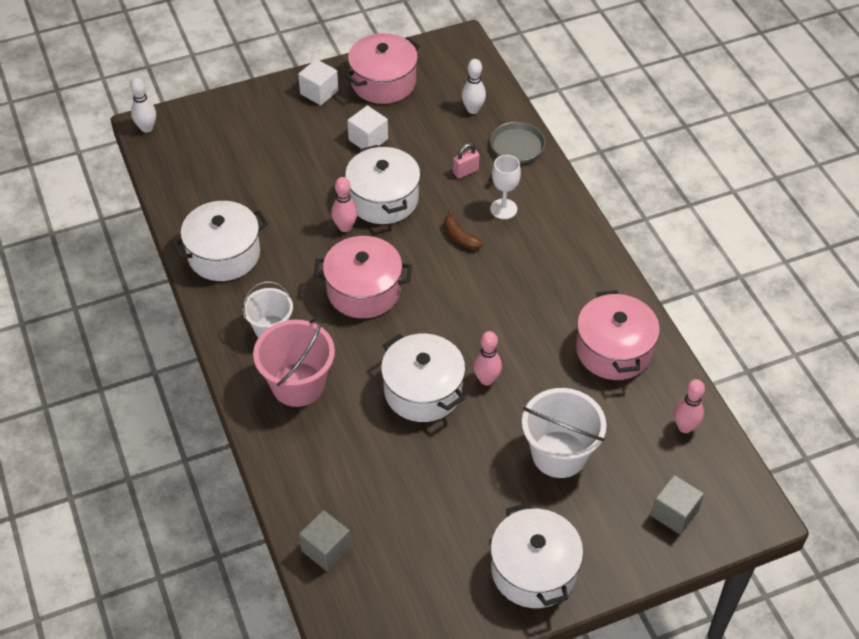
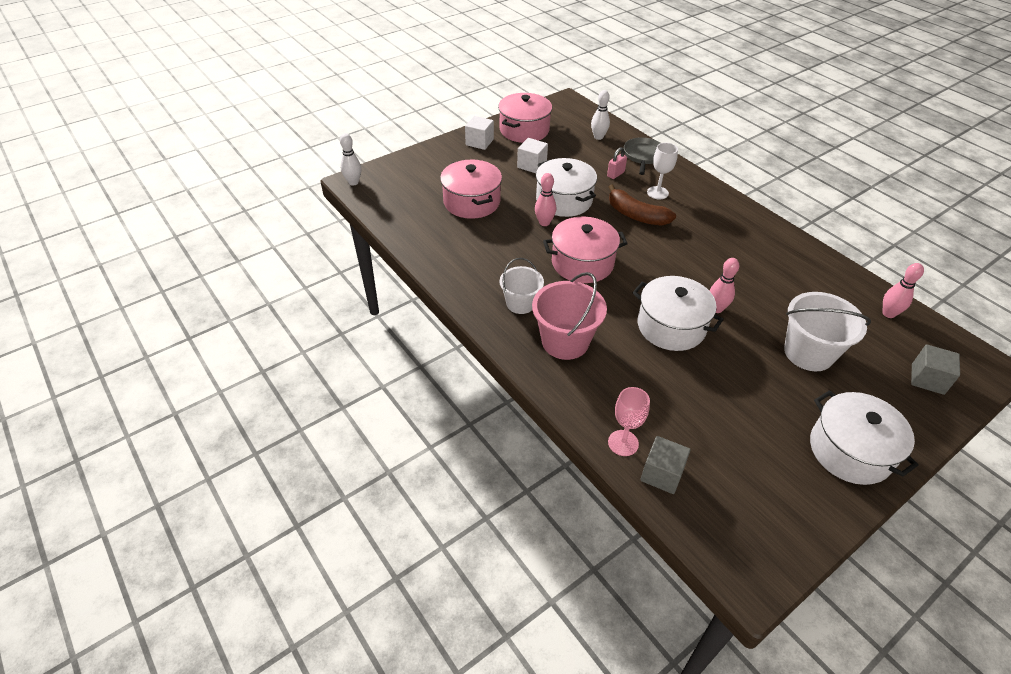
camera: 15 degrees left, 5 degrees down
white pot [172,201,268,281] -> none
brown banana [444,210,483,249] -> brown banana [609,184,676,225], size x1.72
pink pot [576,290,660,380] -> pink pot moved to [440,160,502,219]
none -> pink goblet [608,387,650,456]

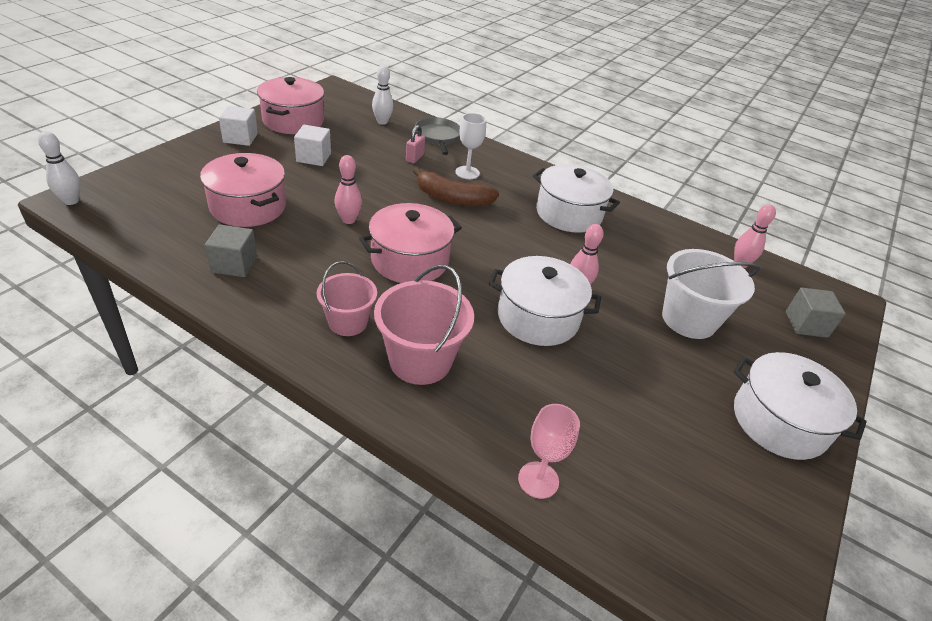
camera: 25 degrees left, 5 degrees down
white bucket [499,258,544,314] -> pink bucket [317,261,377,336]
white pot [536,158,597,217] -> white pot moved to [533,164,620,233]
grey cube [640,436,691,494] -> grey cube moved to [205,224,257,277]

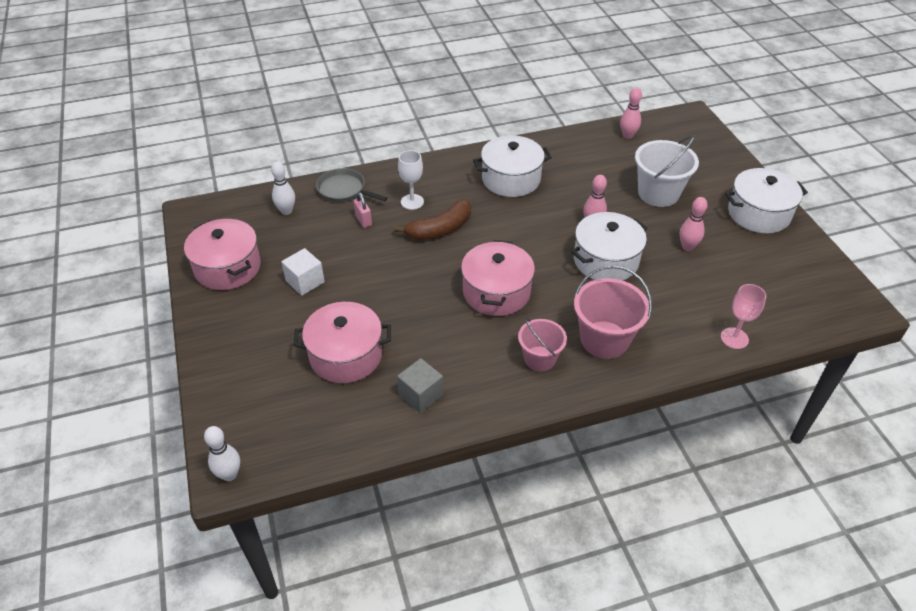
camera: 45 degrees left, 5 degrees up
white cube [219,106,258,146] -> none
pink bowling pin [335,155,362,224] -> pink bowling pin moved to [680,197,708,251]
grey cube [786,288,846,338] -> none

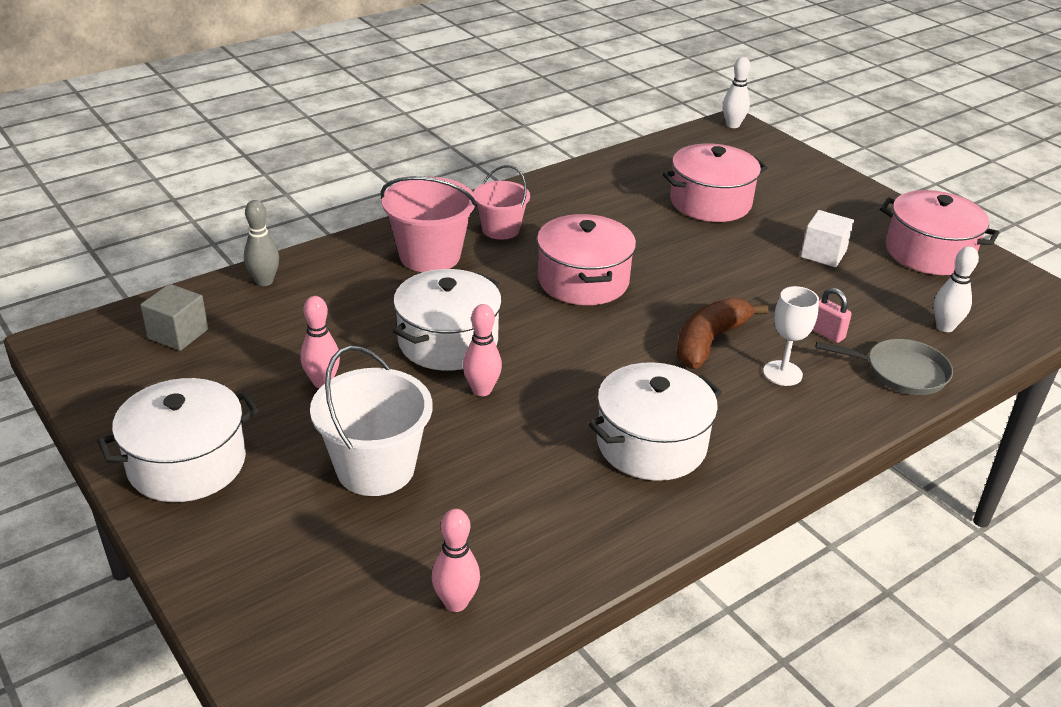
camera: 160 degrees right, 10 degrees down
grey cube [397,358,443,413] -> grey cube moved to [140,284,208,351]
pink goblet [721,284,766,349] -> grey bowling pin [244,200,279,286]

